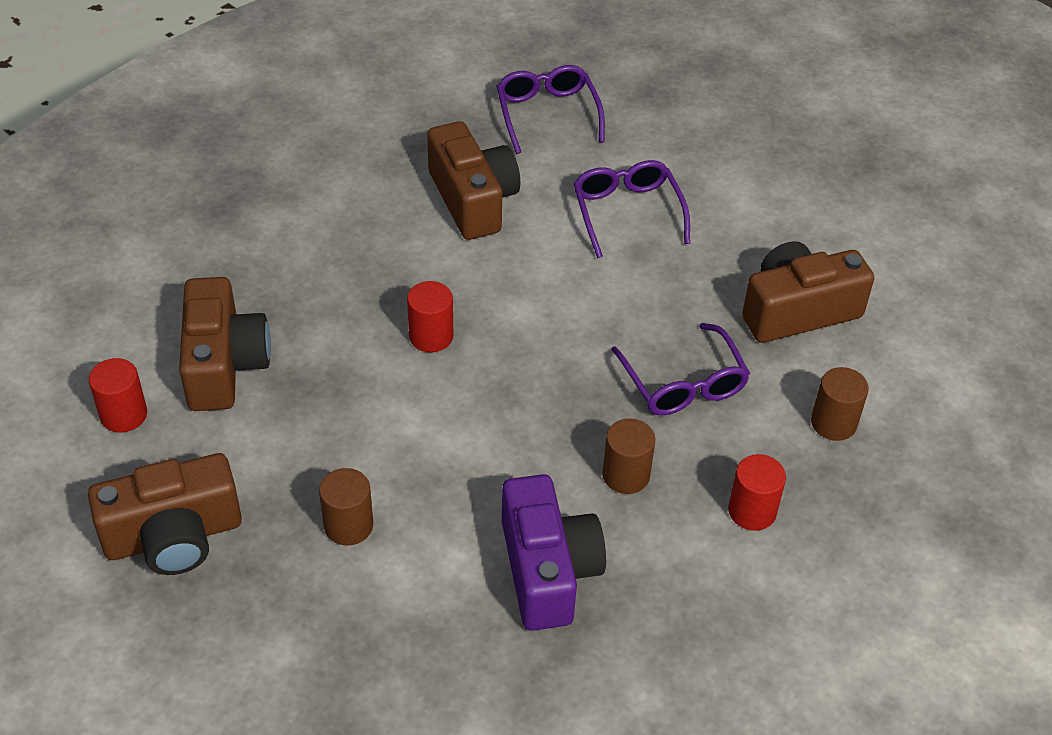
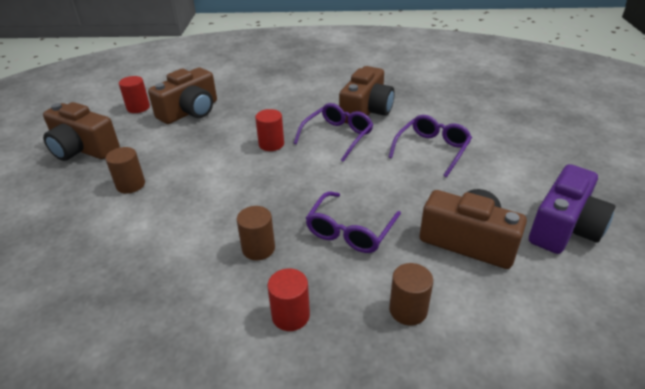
camera: 50 degrees right, 10 degrees down
purple glasses [497,65,605,154] -> purple glasses moved to [294,103,373,162]
purple camera [502,474,606,631] -> purple camera moved to [529,164,615,254]

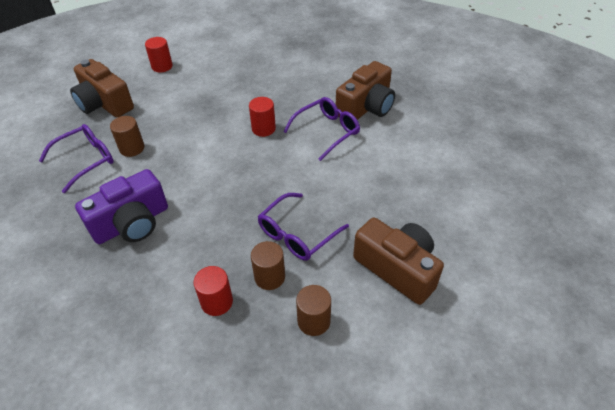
camera: 15 degrees right, 10 degrees up
brown camera [148,68,217,124] -> none
brown cylinder [237,206,275,260] -> brown cylinder moved to [251,241,285,290]
purple glasses [388,115,472,177] -> purple glasses moved to [39,124,114,193]
purple camera [529,164,615,254] -> purple camera moved to [75,169,168,244]

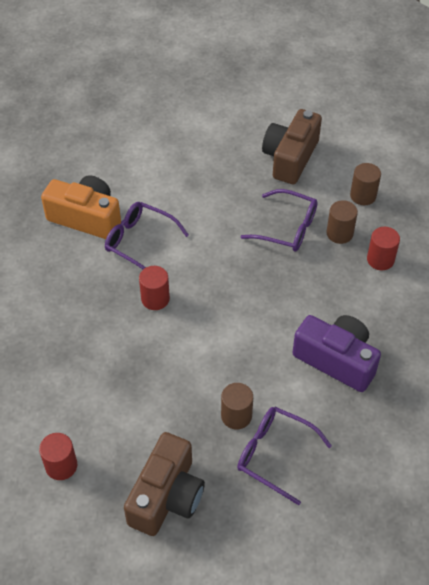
camera: 110 degrees left, 5 degrees up
brown camera [336,61,395,120] -> orange camera [41,175,121,239]

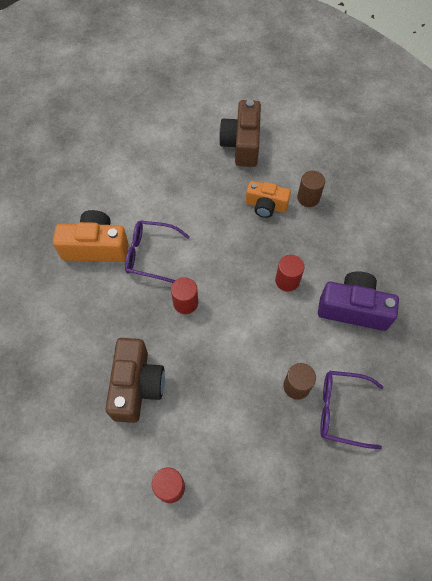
camera: 20 degrees left, 10 degrees up
brown camera [124,432,205,536] -> brown camera moved to [106,338,165,423]
purple glasses [240,189,317,252] -> orange camera [246,181,291,218]
brown cylinder [350,163,381,205] -> none
red cylinder [367,227,400,271] -> red cylinder moved to [275,255,305,292]

